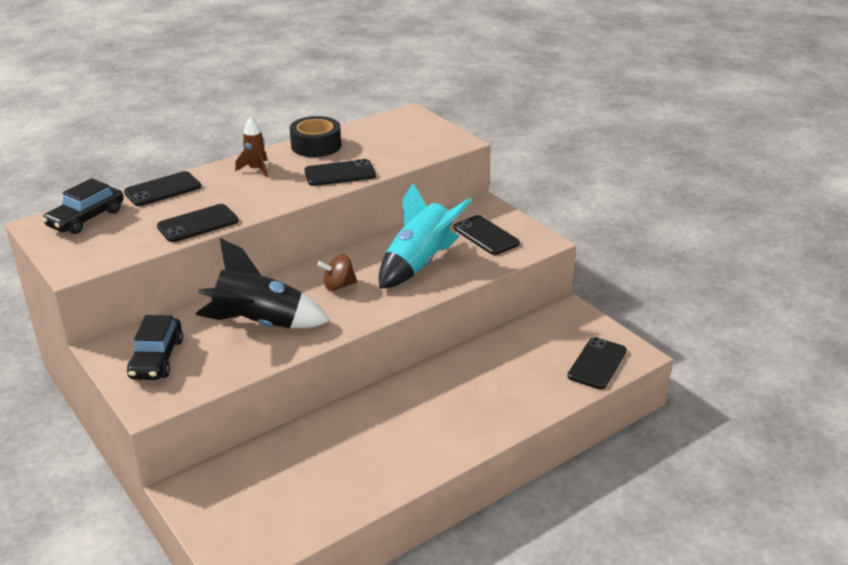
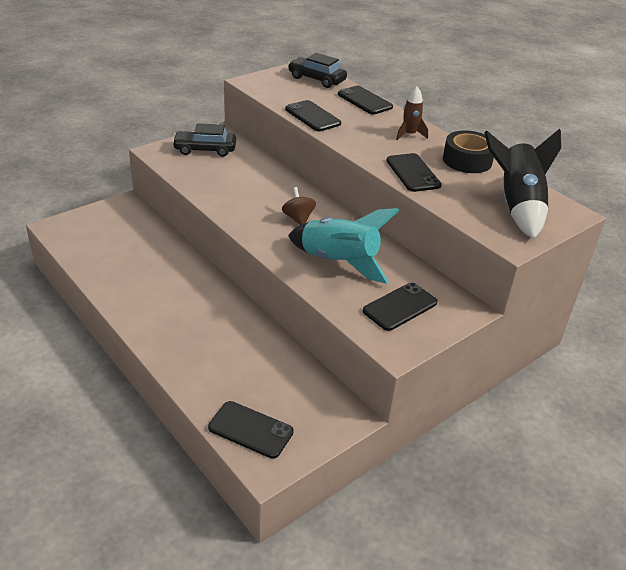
camera: 85 degrees right, 5 degrees up
black rocket [195,238,330,328] -> black rocket moved to [484,129,561,239]

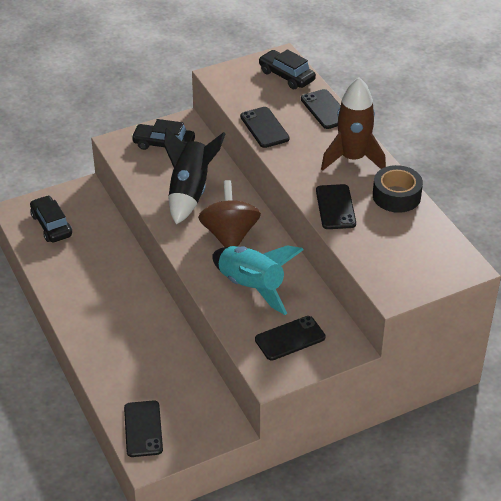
camera: 15 degrees right, 5 degrees up
black phone [208,401,294,459] -> black phone turned 45 degrees clockwise [124,400,163,457]
brown spinning top [282,187,316,225] -> brown spinning top [198,180,261,247], size x1.87
brown rocket [396,87,428,140] -> brown rocket [321,77,386,171], size x1.95
black rocket [484,129,561,239] -> black rocket moved to [164,127,225,224]
none -> black car [30,195,72,242]

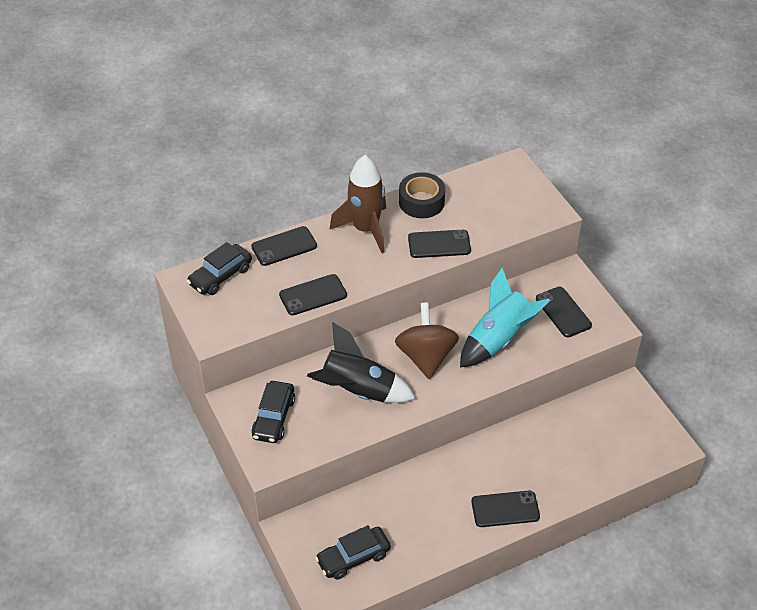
camera: 90 degrees left, 5 degrees up
black phone [124,400,163,457] -> black phone moved to [471,491,540,527]
brown spinning top [198,180,261,247] -> brown spinning top turned 90 degrees clockwise [395,303,459,379]

